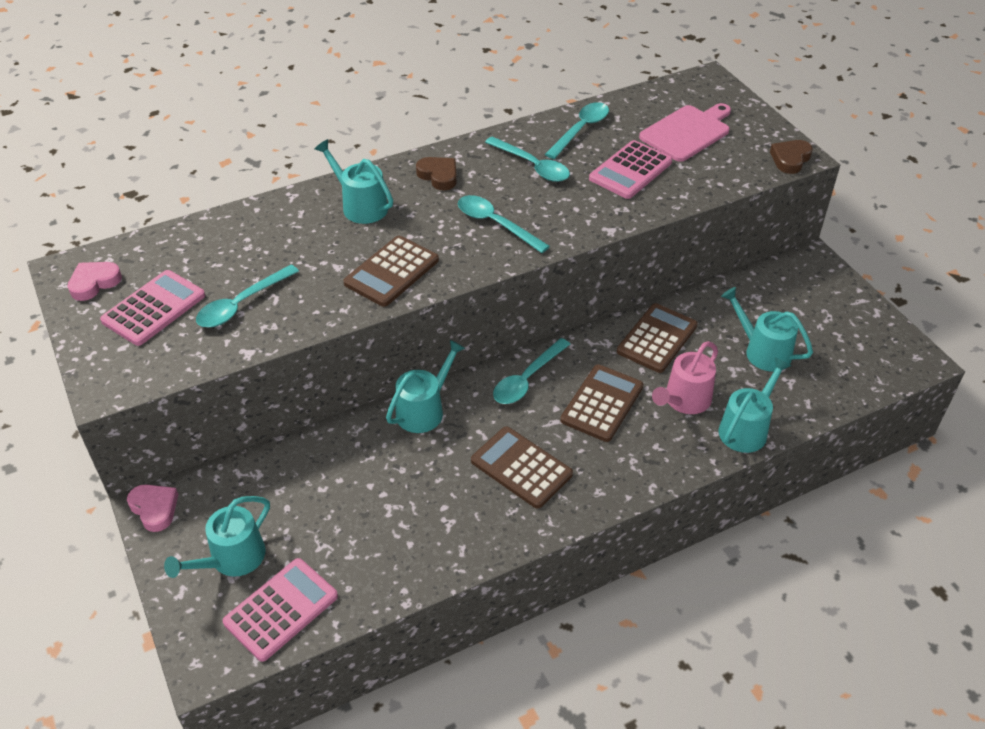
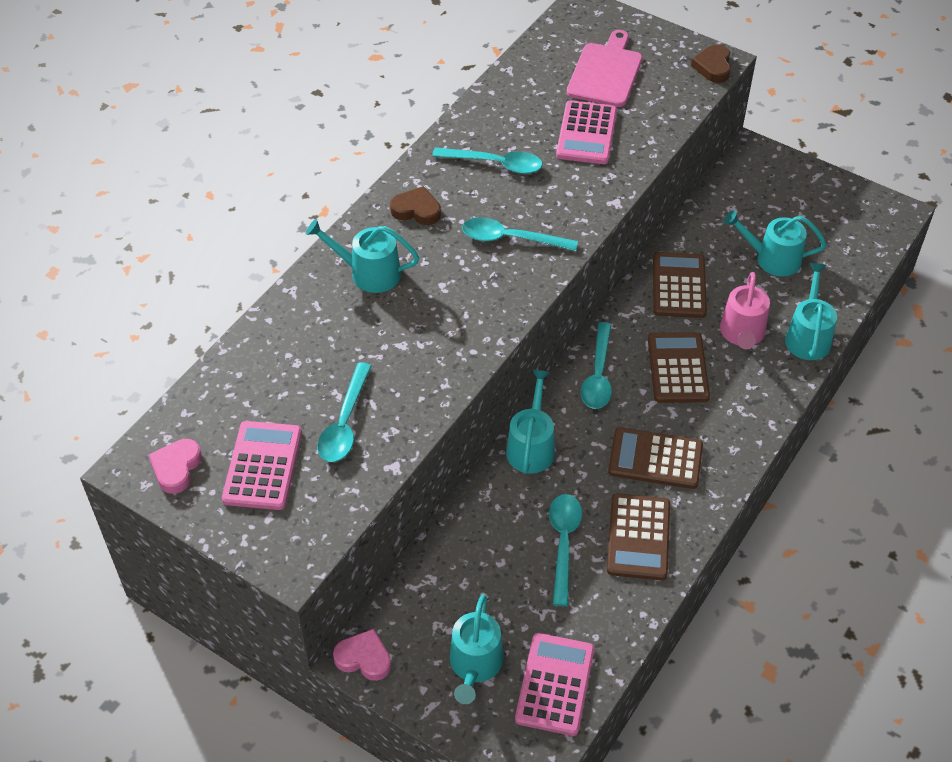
camera: 30 degrees left, 5 degrees up
brown calculator [343,236,439,307] -> brown calculator moved to [607,493,670,580]
turquoise spoon [545,102,609,159] -> turquoise spoon moved to [549,494,582,606]

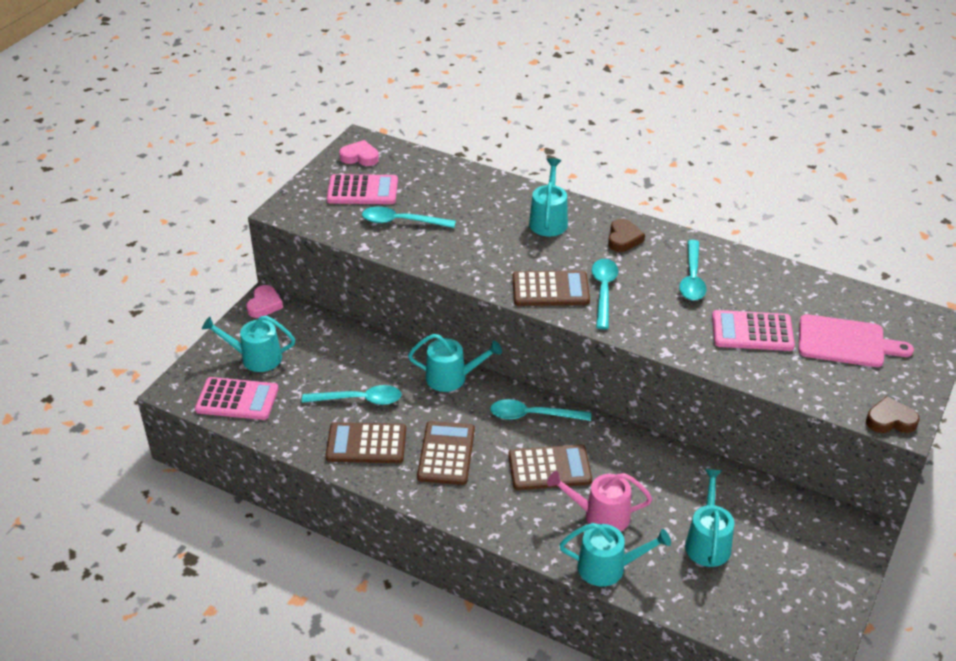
camera: 85 degrees right, 10 degrees down
brown calculator [653,252,707,318] -> brown calculator moved to [513,270,590,306]

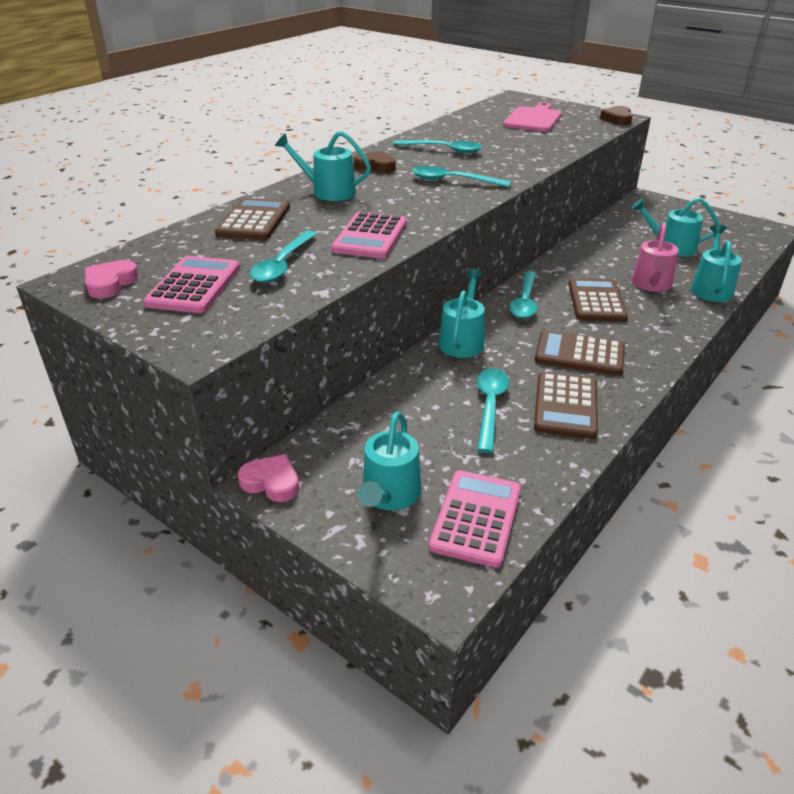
camera: 80 degrees left, 5 degrees down
brown calculator [513,270,590,306] -> brown calculator moved to [215,198,290,240]
pink calculator [712,310,795,351] -> pink calculator moved to [331,212,407,259]

